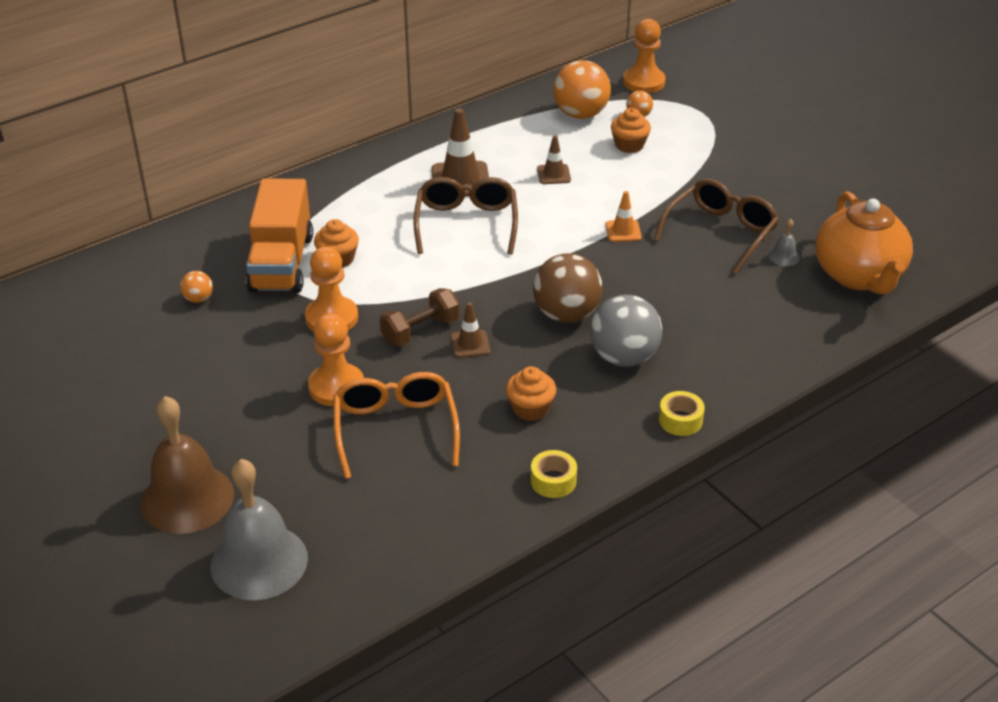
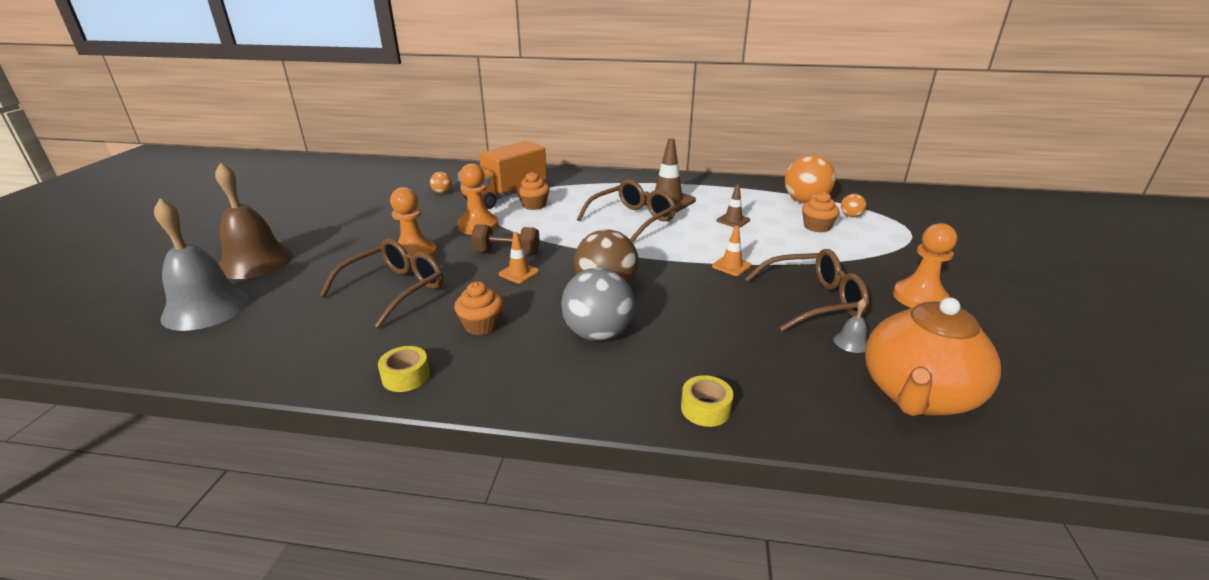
camera: 45 degrees right, 10 degrees down
orange glasses [334,372,460,479] -> brown glasses [319,238,443,328]
brown traffic cone [451,302,490,358] -> orange traffic cone [499,232,539,284]
orange pawn [623,19,665,93] -> orange pawn moved to [893,223,957,308]
yellow tape [659,391,705,436] -> yellow tape moved to [681,375,733,427]

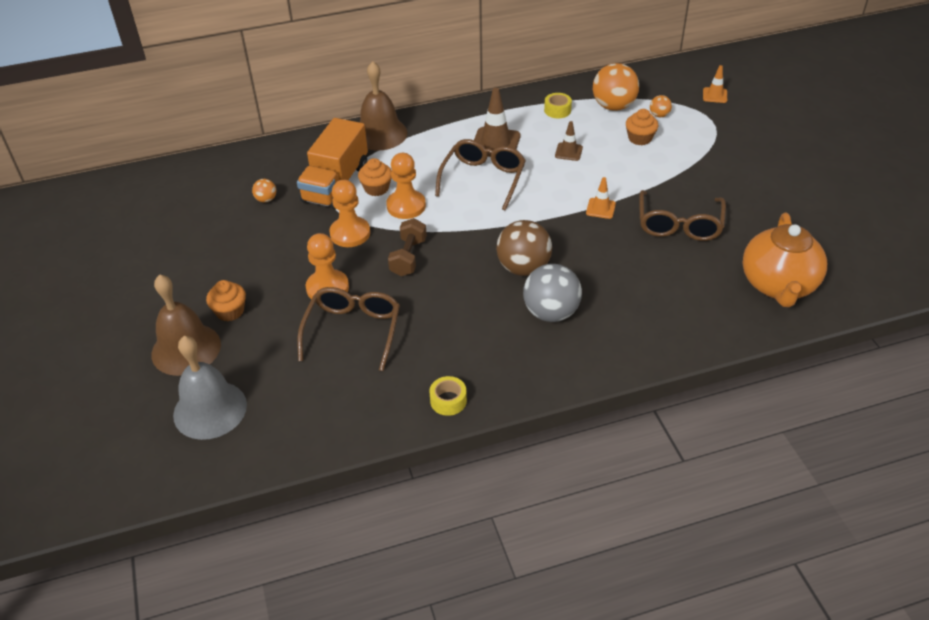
camera: 25 degrees left, 15 degrees up
orange cupcake [454,282,503,335] -> orange cupcake moved to [206,280,246,321]
brown dumbbell [471,224,540,255] -> brown dumbbell turned 60 degrees counterclockwise [388,218,427,276]
orange traffic cone [499,232,539,284] -> orange traffic cone moved to [703,65,727,103]
yellow tape [681,375,733,427] -> yellow tape moved to [544,93,572,118]
brown glasses [745,249,869,332] -> brown glasses turned 135 degrees clockwise [639,190,726,241]
grey bell [834,298,868,353] -> none
orange pawn [893,223,957,308] -> orange pawn moved to [386,153,426,219]
none -> brown bell [360,61,407,150]

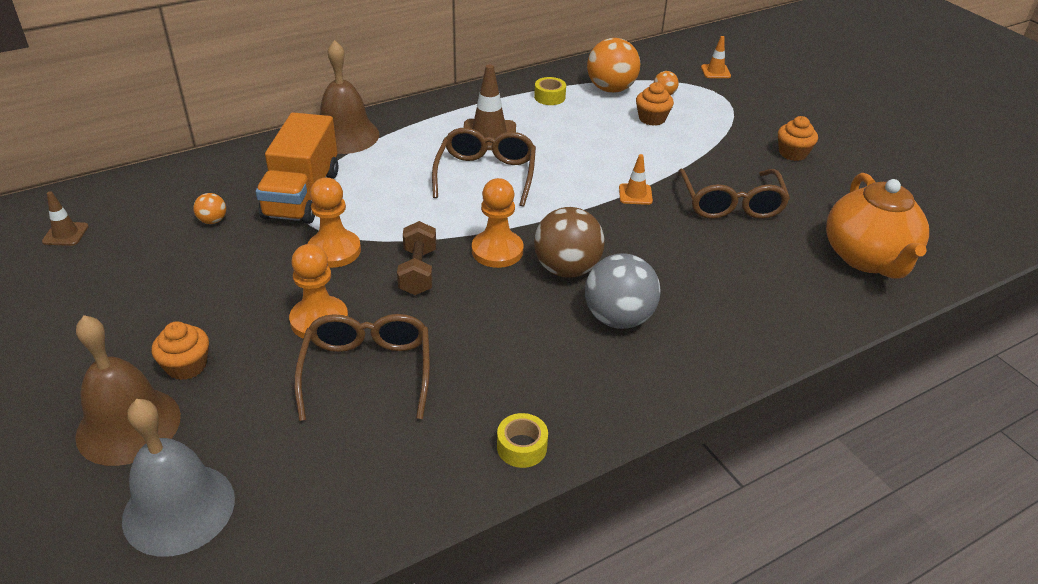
camera: 15 degrees left, 5 degrees down
orange cupcake [358,158,391,196] -> orange cupcake moved to [778,116,818,161]
orange pawn [386,153,426,219] -> orange pawn moved to [472,178,523,268]
brown traffic cone [555,121,583,161] -> brown traffic cone moved to [42,191,89,246]

